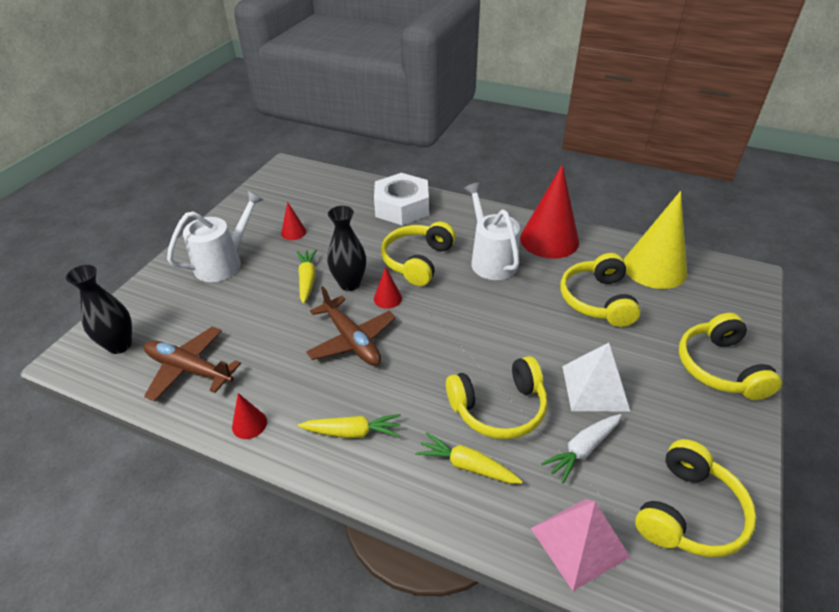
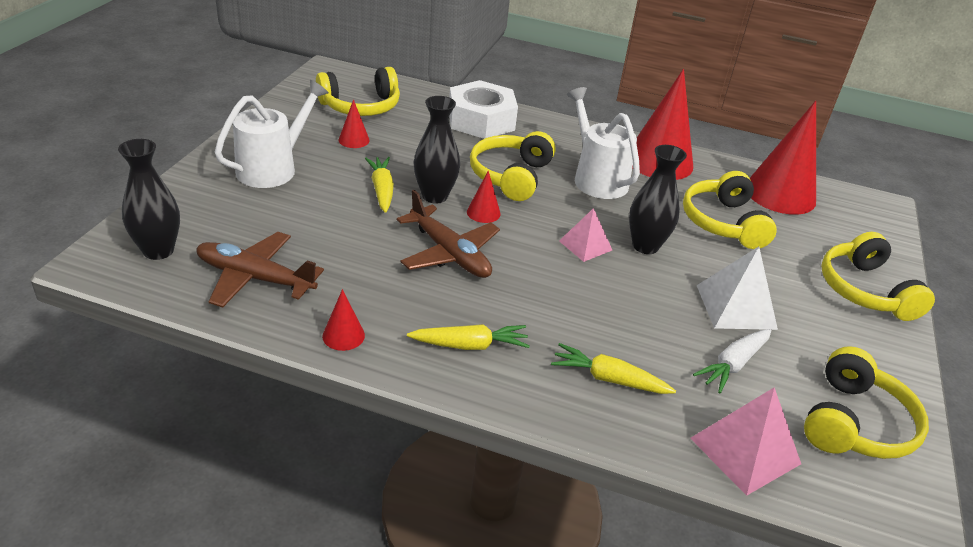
camera: 10 degrees left, 5 degrees down
yellow headphones [446,356,548,439] -> yellow headphones moved to [316,67,400,116]
yellow cone [624,191,687,289] -> red cone [750,101,816,215]
none -> pink pyramid [559,208,612,262]
none -> black vase [629,145,687,254]

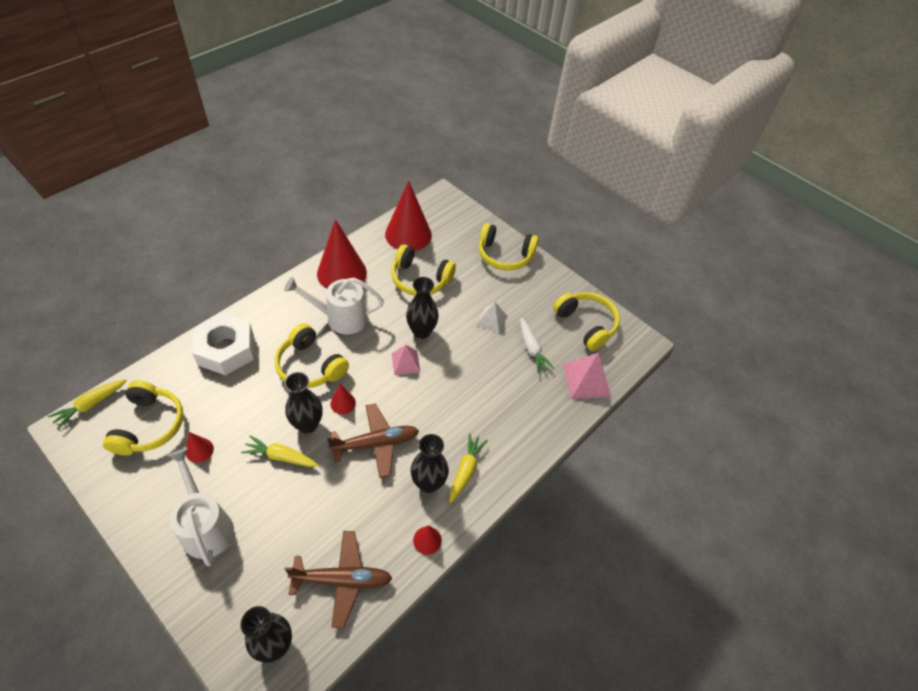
camera: 65 degrees left, 15 degrees up
brown plane [196,232,324,308] -> brown plane turned 135 degrees counterclockwise [285,531,393,628]
yellow carrot [551,343,676,394] -> yellow carrot moved to [48,379,127,429]
white pyramid [696,246,778,330] -> white pyramid [476,302,507,333], size x0.64
none -> black vase [411,434,449,493]

